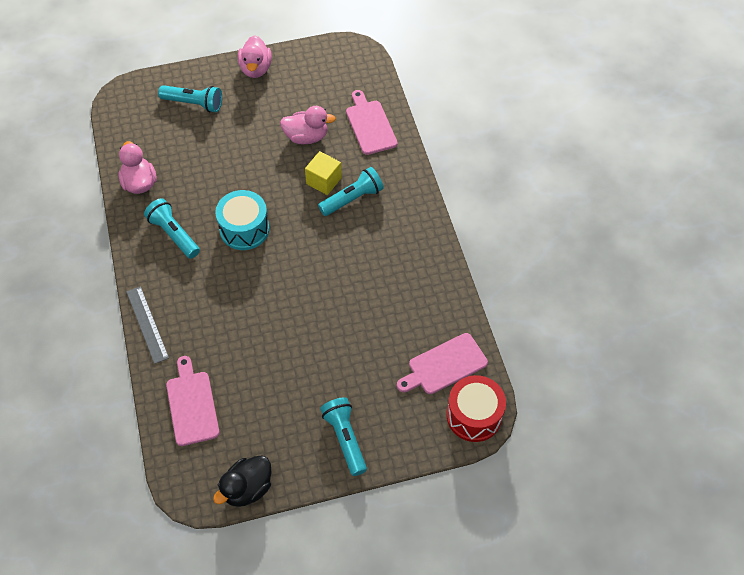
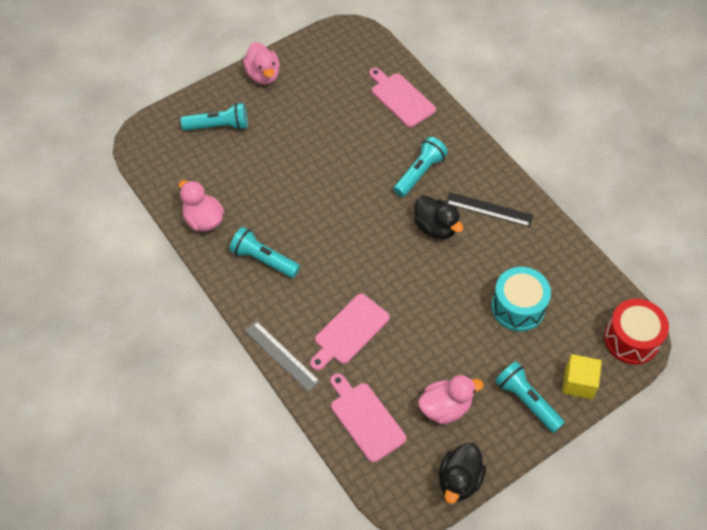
camera: 20 degrees left, 0 degrees up
turquoise drum [215,190,269,250] -> turquoise drum moved to [491,267,551,331]
pink duck [280,106,336,144] -> pink duck moved to [418,375,484,424]
yellow cube [305,151,342,195] -> yellow cube moved to [562,354,602,399]
pink cutting board [397,333,488,394] -> pink cutting board moved to [310,294,390,371]
none -> black duck [414,195,463,239]
none -> black ruler [446,192,533,227]

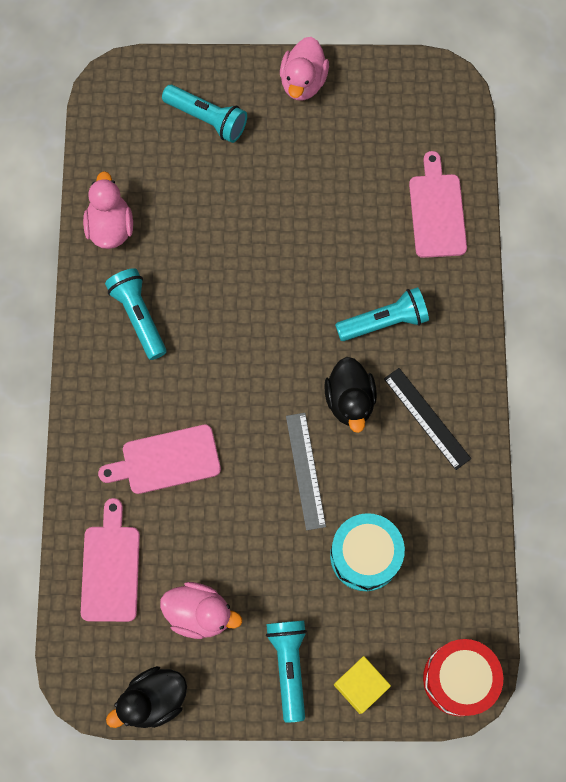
camera: 35 degrees right, 15 degrees up
grey ruler [245,321,320,392] -> grey ruler moved to [286,413,326,530]

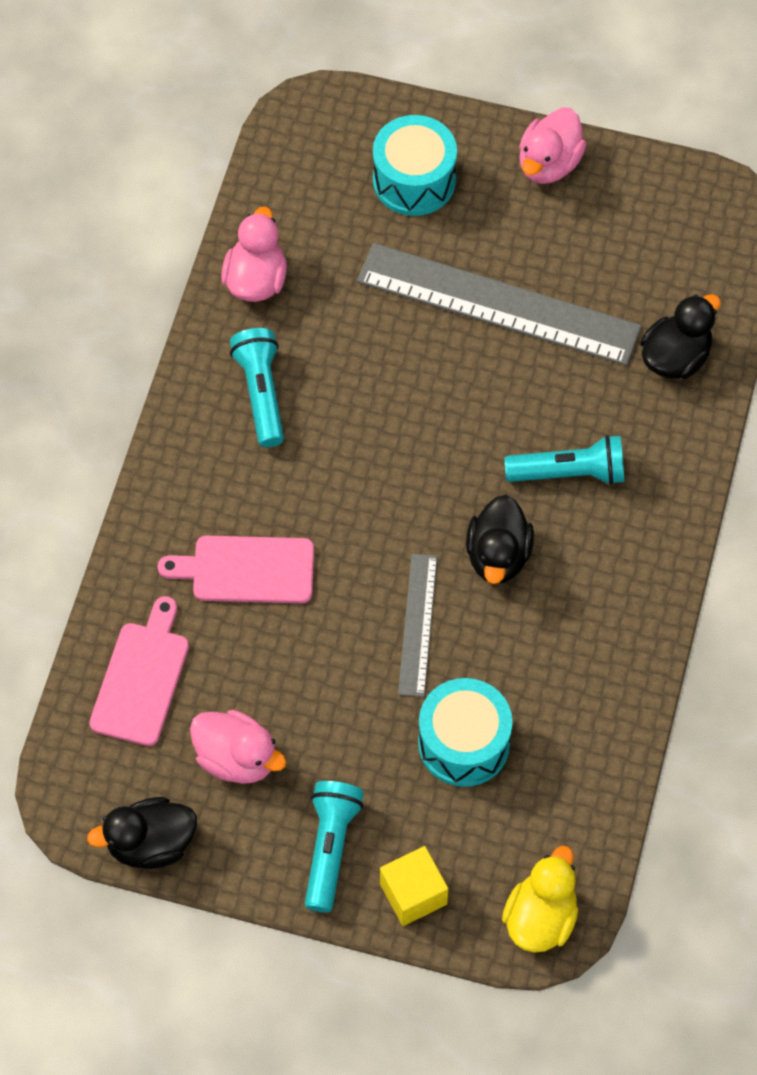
camera: 15 degrees right, 10 degrees down
turquoise flashlight [162,85,247,143] -> turquoise drum [373,115,457,216]
black ruler [384,368,471,470] -> none
pink cutting board [409,151,467,258] -> black duck [640,294,721,379]
red drum [423,639,503,716] -> yellow duck [502,846,578,953]
none -> grey ruler [357,243,641,366]

